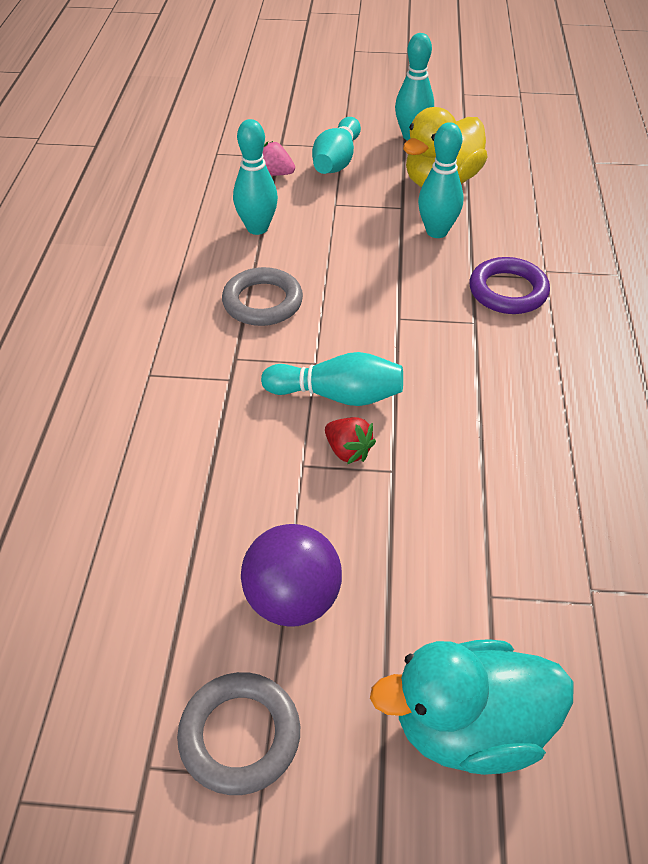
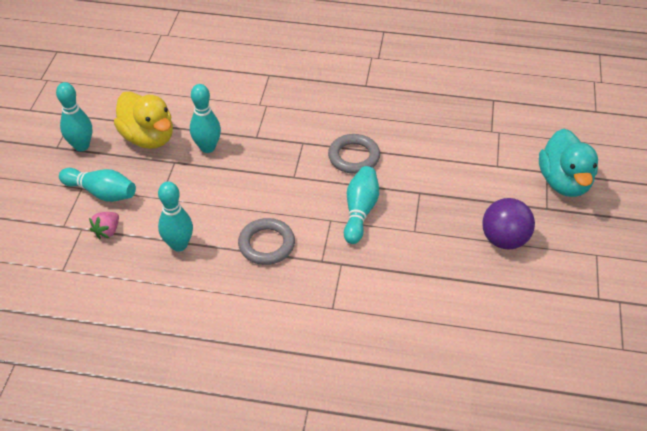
camera: 85 degrees left, 0 degrees up
grey ring [177,672,300,795] -> grey ring moved to [328,134,380,174]
red strawberry [325,417,376,464] -> none
purple ring [469,257,550,314] -> none

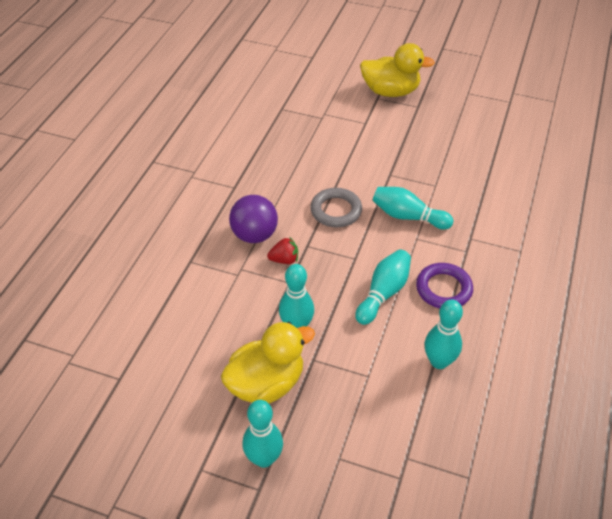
camera: 80 degrees left, 0 degrees up
turquoise bowling pin [59,168,136,202] -> turquoise bowling pin moved to [355,249,411,325]
pink strawberry [89,212,119,239] -> none
grey ring [238,218,295,265] -> purple ring [416,263,473,309]
purple ball [482,198,535,249] -> purple ball moved to [229,195,278,243]
turquoise duck [539,129,598,197] -> yellow duck [360,43,435,97]
none -> red strawberry [267,236,298,264]

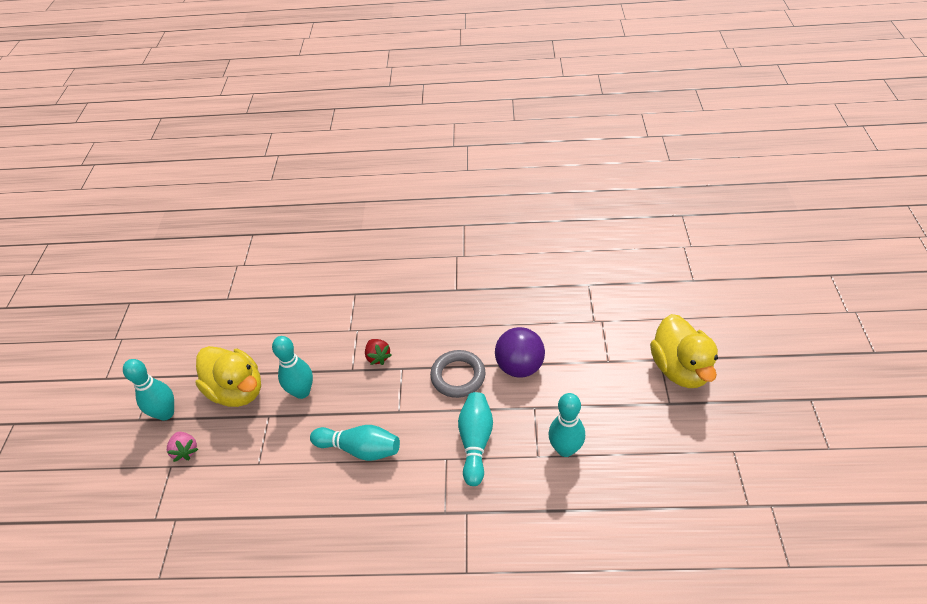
camera: 75 degrees right, 0 degrees up
purple ball [229,195,278,243] -> purple ball moved to [495,327,545,378]
purple ring [416,263,473,309] -> none
turquoise bowling pin [425,300,463,369] -> turquoise bowling pin moved to [548,393,585,457]
none -> pink strawberry [167,432,198,462]

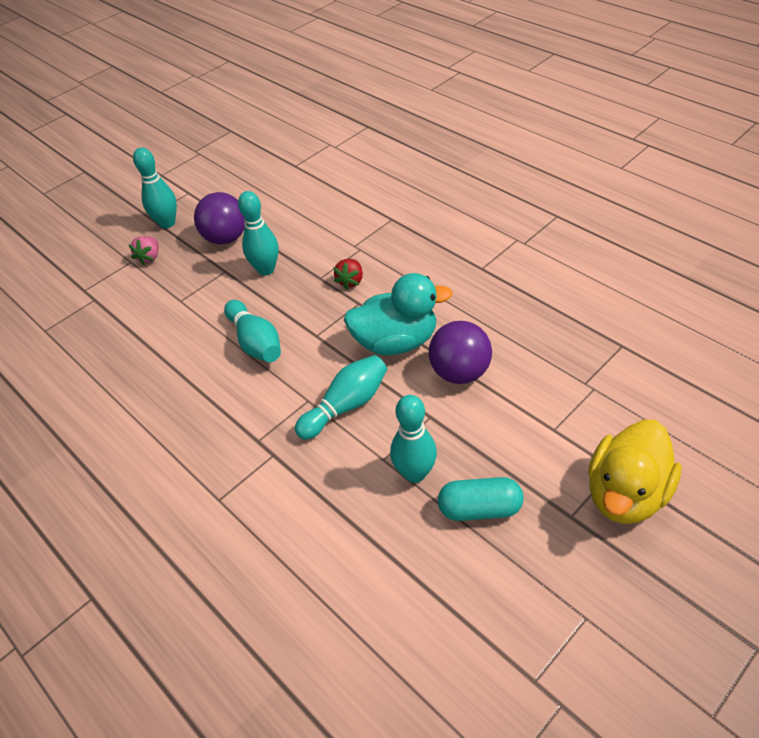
camera: 45 degrees right, 0 degrees up
yellow duck [195,346,261,407] -> purple ball [194,192,245,244]
grey ring [430,350,486,398] -> turquoise duck [344,273,453,356]
none -> turquoise capsule [438,477,524,521]

